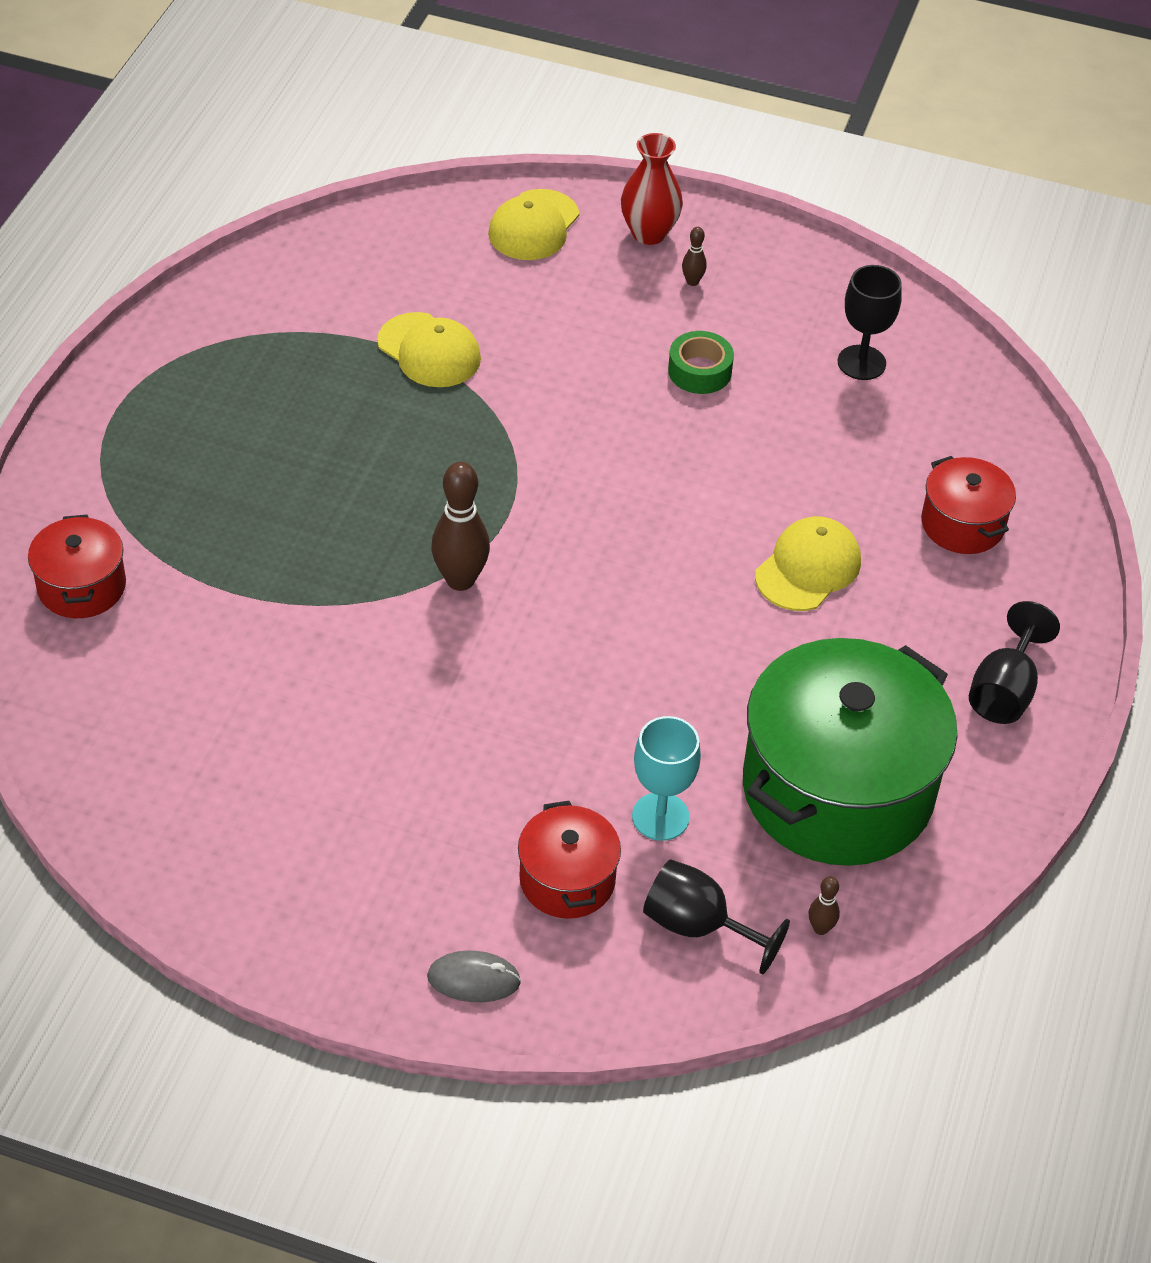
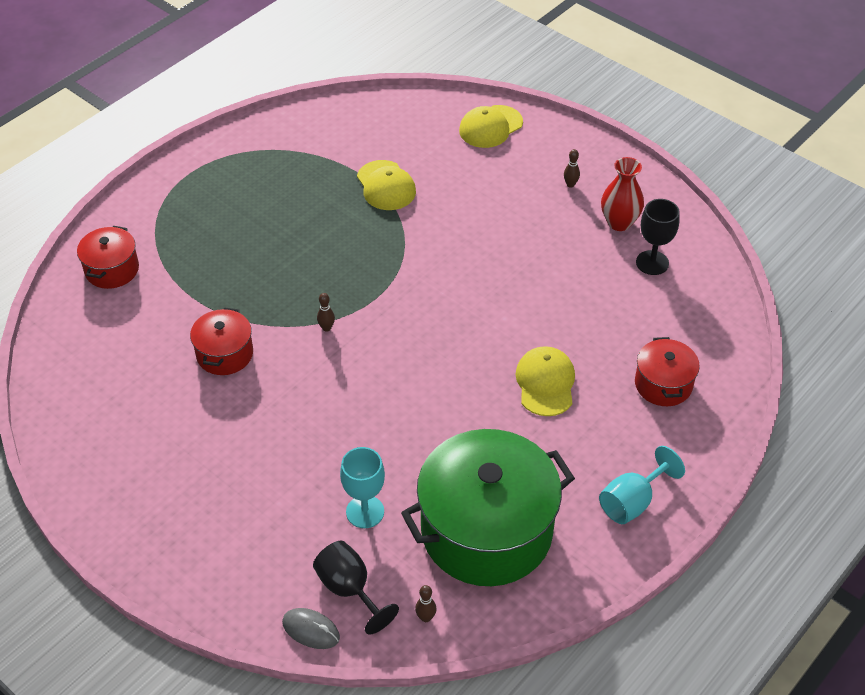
camera: 25 degrees right, 0 degrees up
grey mouse [427,951,521,1002] -> grey mouse moved to [282,608,340,649]
brown bowling pin [431,462,490,591] -> brown bowling pin [317,293,335,332], size x0.48
red pot [518,801,621,919] -> red pot moved to [190,307,253,375]
red vase [621,133,683,245] -> red vase moved to [601,157,644,231]
green tape [668,331,734,394] -> none
yellow cap [755,516,861,611] -> yellow cap turned 60 degrees counterclockwise [516,346,575,416]
black goblet [969,601,1060,724] -> turquoise goblet [599,446,685,524]

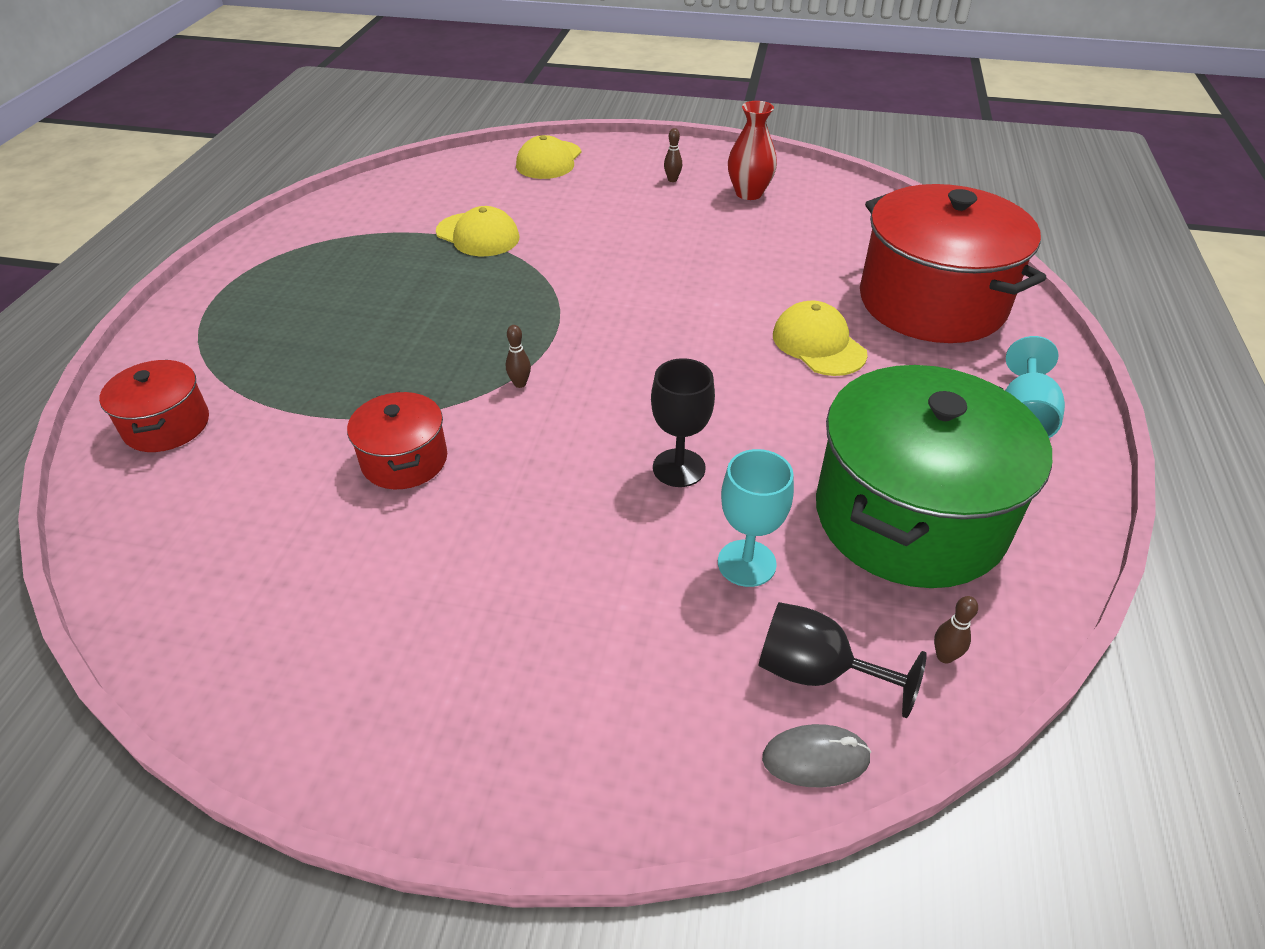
camera: 30 degrees left, 5 degrees down
red pot [635,337,700,406] -> red pot [860,184,1046,343], size x2.08
black goblet [636,199,680,275] -> black goblet moved to [651,358,715,487]

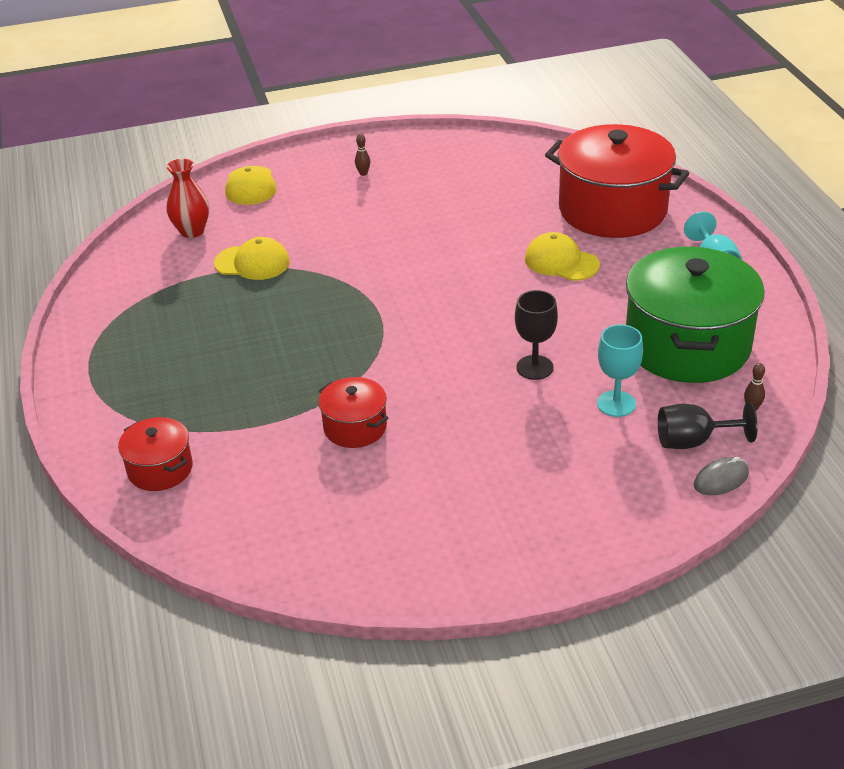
camera: 25 degrees left, 5 degrees down
brown bowling pin [506,325,531,388] -> none
red vase [728,101,777,200] -> red vase moved to [166,159,209,238]

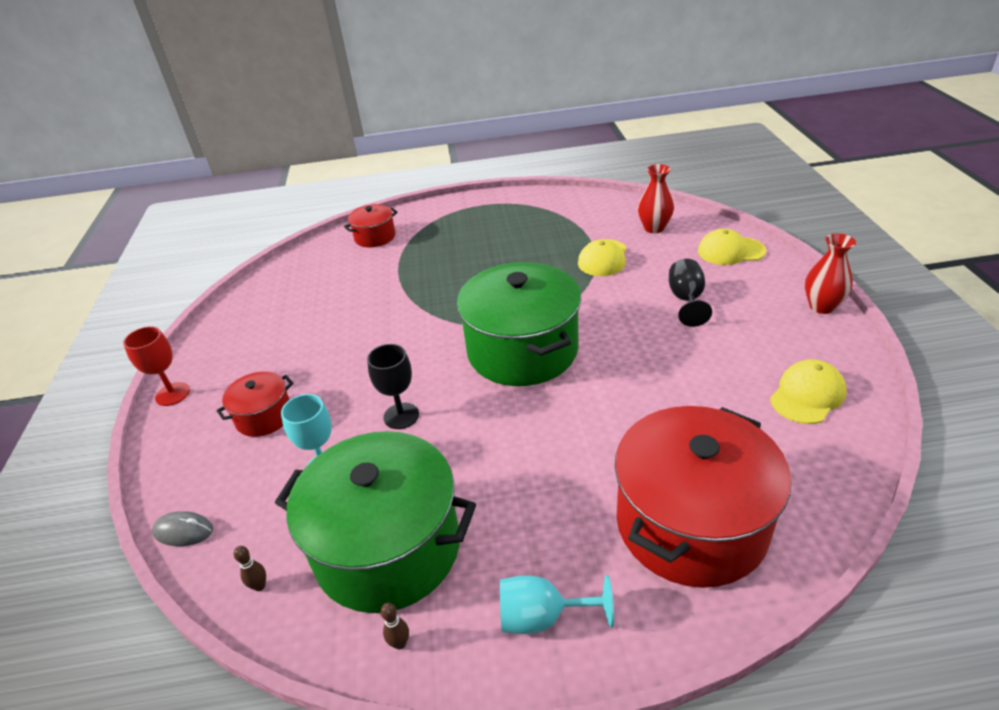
camera: 100 degrees right, 0 degrees up
red pot [318,377,389,448] -> red pot moved to [217,371,294,437]
brown bowling pin [355,134,370,176] -> brown bowling pin moved to [381,603,409,650]
yellow cap [525,232,600,281] -> yellow cap moved to [770,359,847,424]
black goblet [658,402,758,449] -> black goblet moved to [669,259,712,327]
grey mouse [694,457,749,495] -> grey mouse turned 60 degrees counterclockwise [152,511,213,546]
none -> red goblet [123,326,190,406]
none -> green pot [457,262,581,386]
none -> red vase [805,233,856,314]

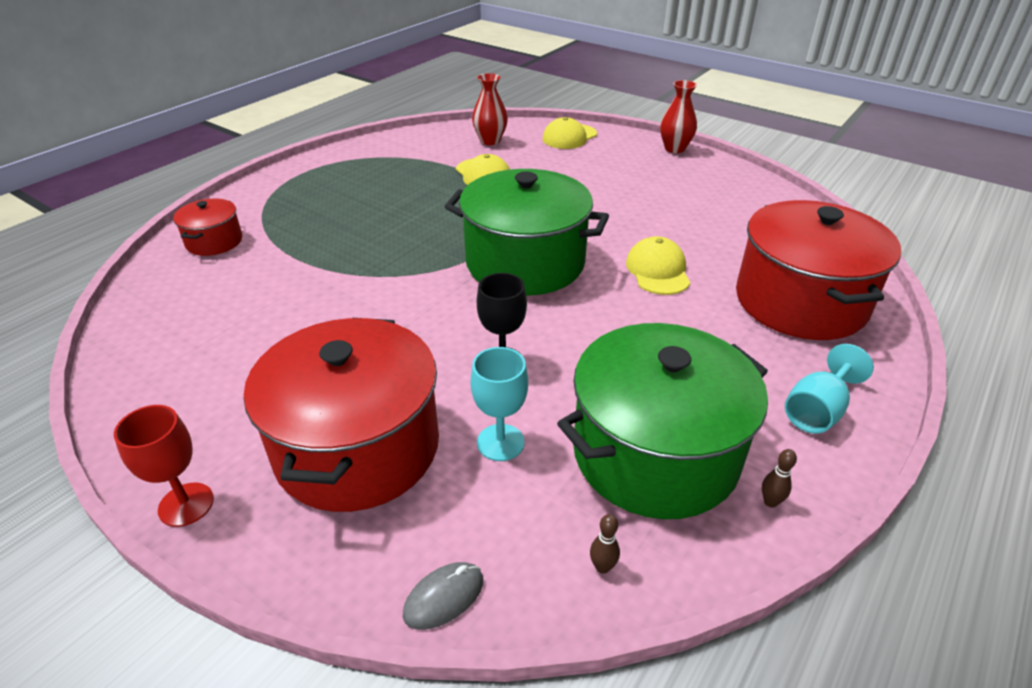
camera: 50 degrees left, 0 degrees up
red pot [217,371,294,437] -> red pot [244,318,439,512], size x2.08
black goblet [669,259,712,327] -> none
yellow cap [770,359,847,424] -> yellow cap moved to [626,236,690,295]

